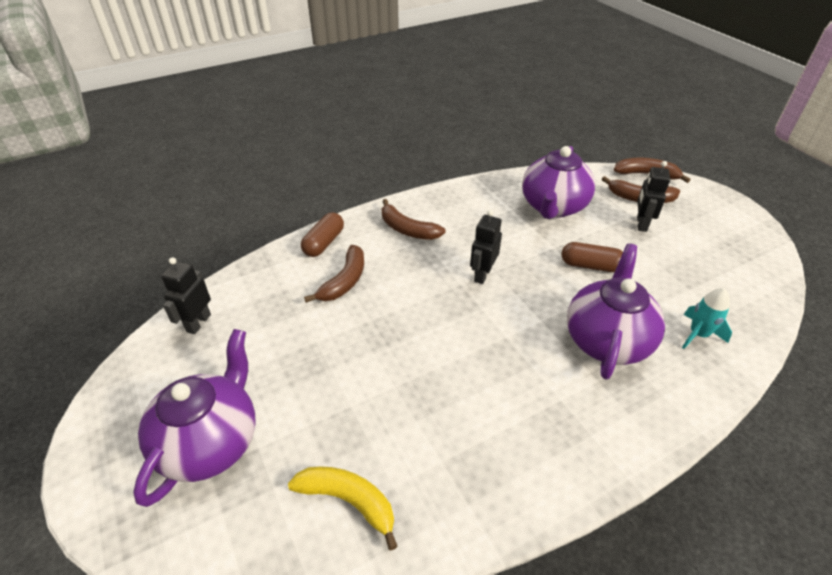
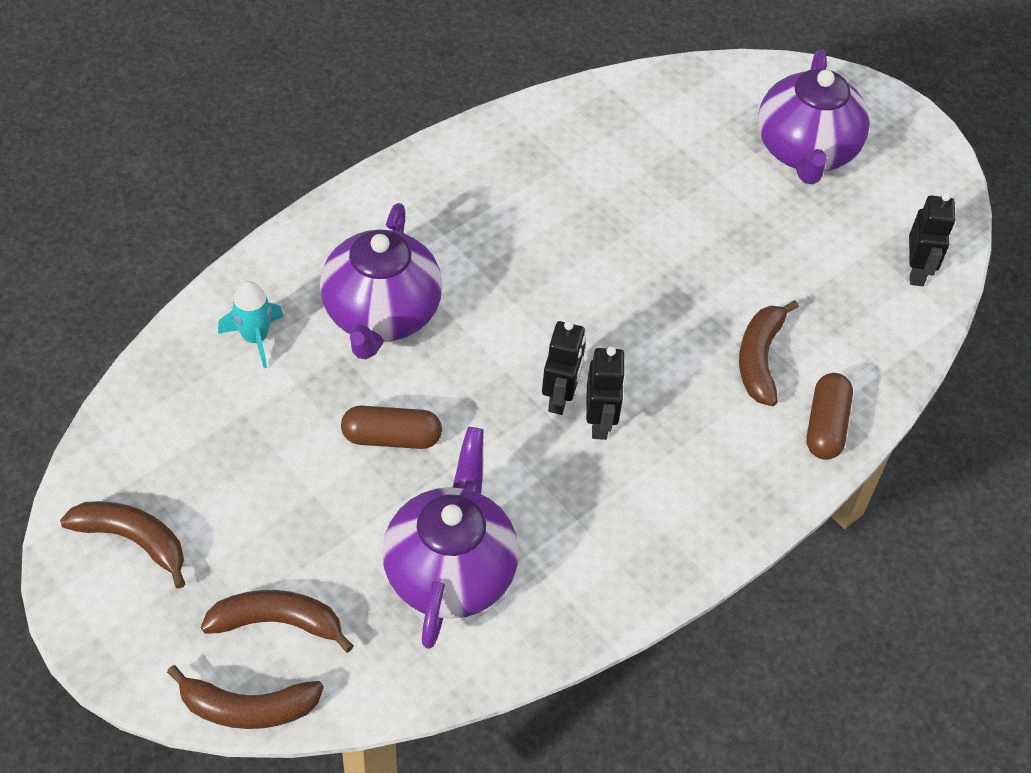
camera: 165 degrees right, 10 degrees up
yellow banana [288,466,398,550] -> none
brown banana [382,199,446,240] -> brown banana moved to [60,501,185,589]
black robot [637,161,670,232] -> black robot moved to [586,346,626,440]

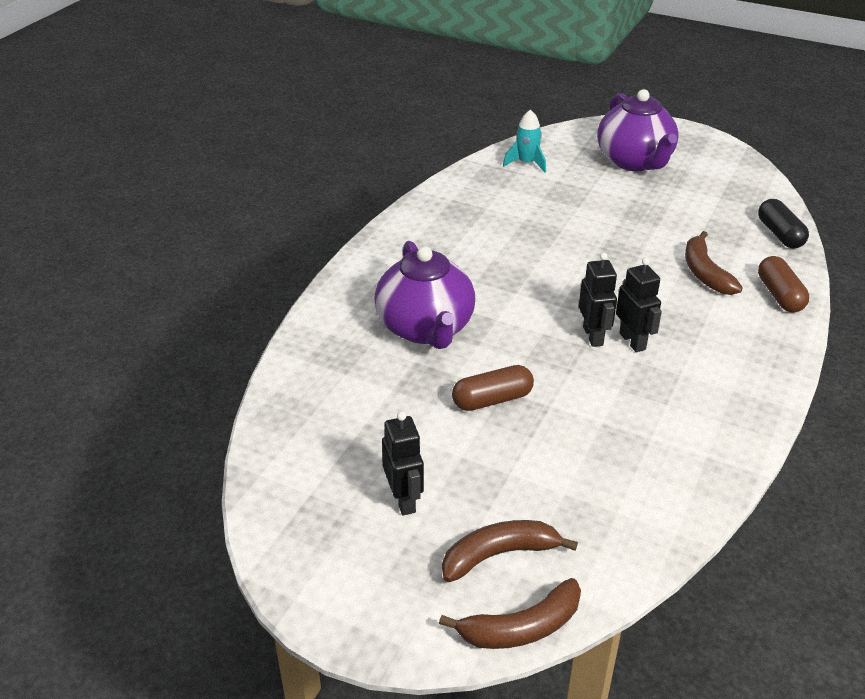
camera: 20 degrees left, 15 degrees down
brown banana [60,501,185,589] -> none
turquoise rocket [218,281,284,368] -> turquoise rocket moved to [503,109,546,173]
purple teapot [382,427,519,649] -> none
black robot [909,192,955,286] -> black robot moved to [382,411,424,515]
none -> black capsule [758,199,809,248]

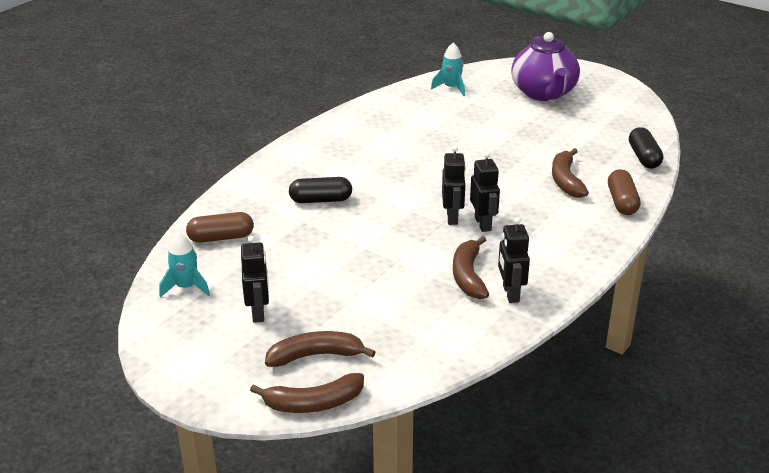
camera: 10 degrees right, 5 degrees down
purple teapot [374,241,475,349] -> black capsule [289,177,352,203]
brown capsule [452,365,534,411] -> brown capsule moved to [186,212,254,243]
none -> turquoise rocket [159,233,210,297]
none -> brown banana [453,236,489,299]
none -> black robot [498,217,530,303]

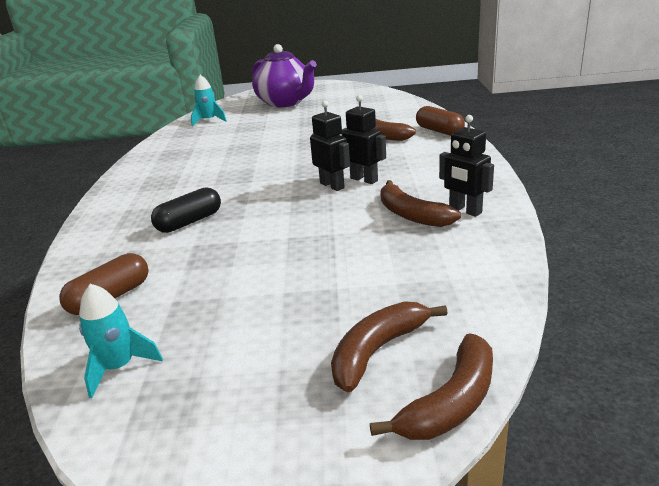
camera: 35 degrees left, 5 degrees down
black robot [241,236,269,323] -> none
black capsule [629,127,663,169] -> none

